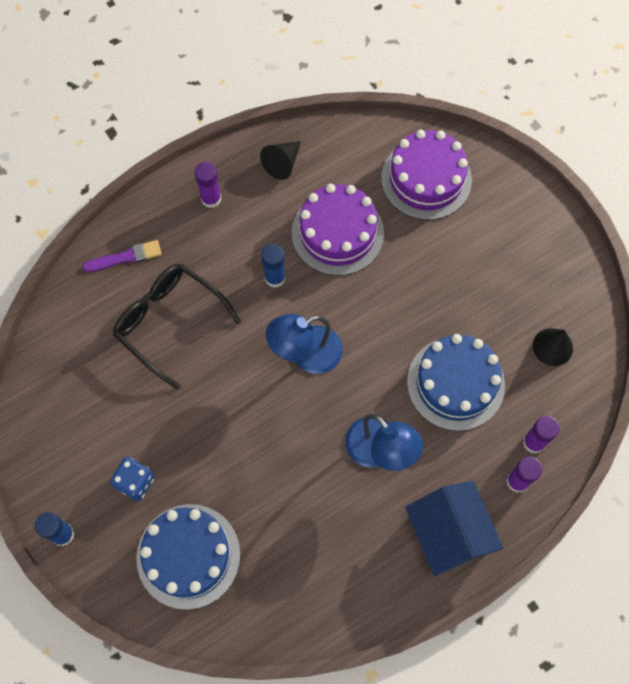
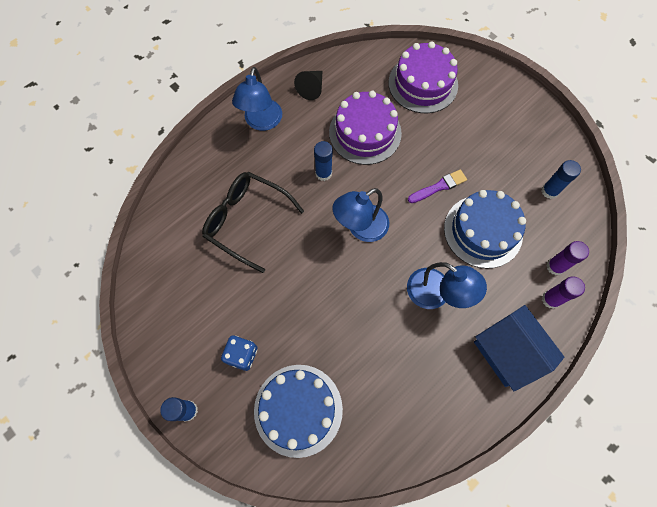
camera: 10 degrees left, 0 degrees up
purple brush [82,240,162,272] -> purple brush moved to [408,170,467,203]
purple glue stick [195,162,221,208] -> blue lamp [232,67,282,131]
black cone [533,328,573,366] -> blue glue stick [542,160,581,199]

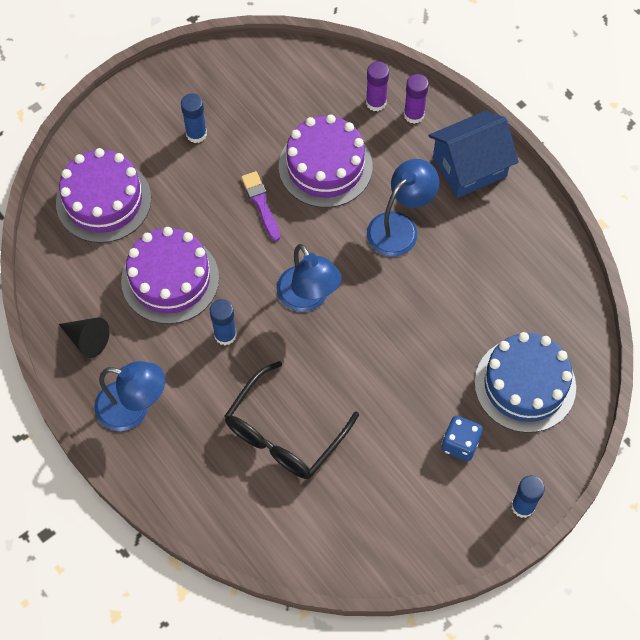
camera: 85 degrees left, 5 degrees down
blue cake [444,190,526,269] -> purple cake [279,114,372,208]
blue glue stick [542,160,581,199] -> blue glue stick moved to [181,93,207,143]

